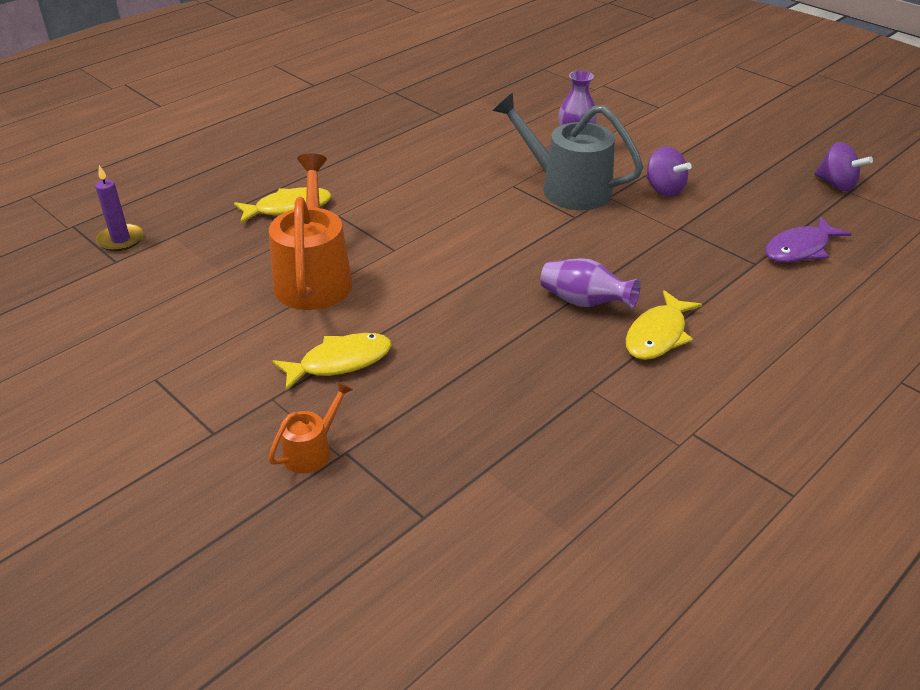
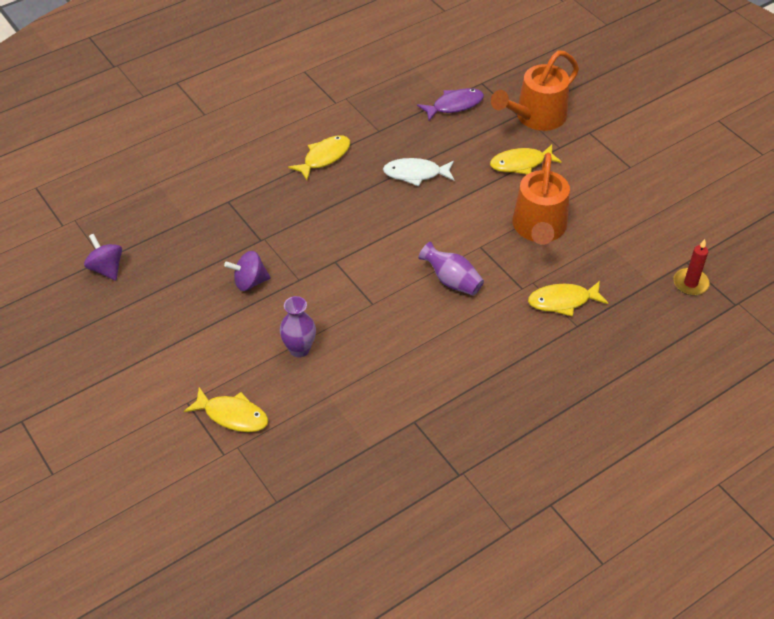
camera: 170 degrees left, 10 degrees up
purple candle [95,165,144,251] -> red candle [673,239,710,295]
orange watering can [268,381,353,474] -> orange watering can [491,50,579,131], size x2.04
grey watering can [493,93,643,210] -> none
purple vase [540,258,641,309] -> purple vase moved to [418,242,484,296]
purple spinning top [646,146,692,197] -> purple spinning top turned 75 degrees counterclockwise [224,251,271,291]
purple fish [765,217,851,263] -> purple fish moved to [417,88,484,121]
none -> yellow fish [184,387,268,432]
none -> white fish [383,158,455,187]

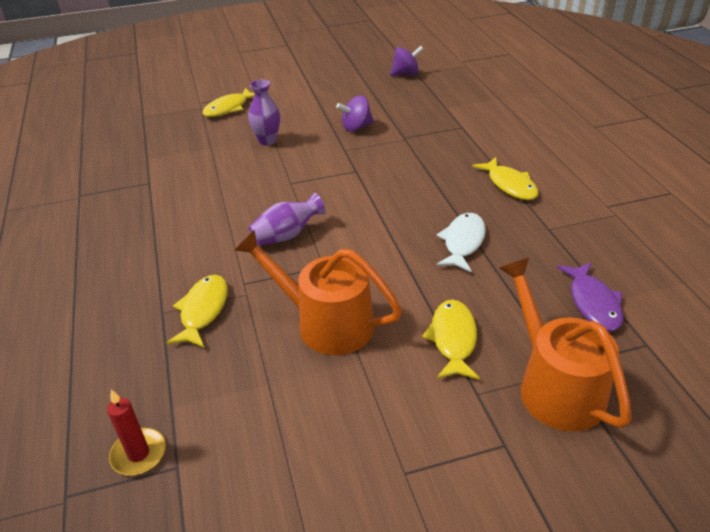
camera: 110 degrees right, 10 degrees down
purple spinning top [224,251,271,291] -> purple spinning top turned 120 degrees counterclockwise [336,95,374,132]

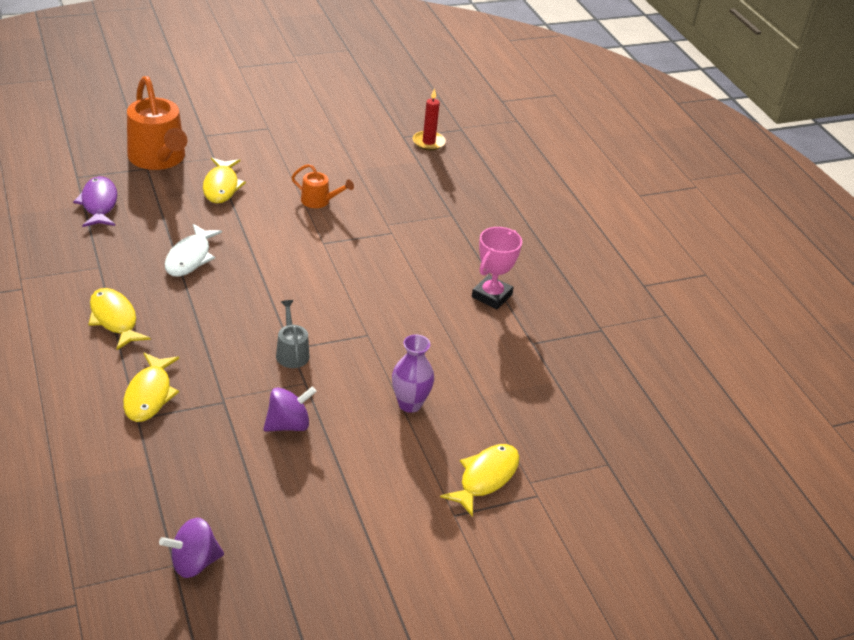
camera: 170 degrees right, 0 degrees up
yellow fish [166,275,228,348] -> yellow fish moved to [123,353,179,422]
orange watering can [234,230,402,355] -> orange watering can [292,164,354,208], size x0.49
purple vase [249,193,326,246] -> none
none -> grey watering can [276,300,310,368]
none -> pink trophy [472,227,522,309]

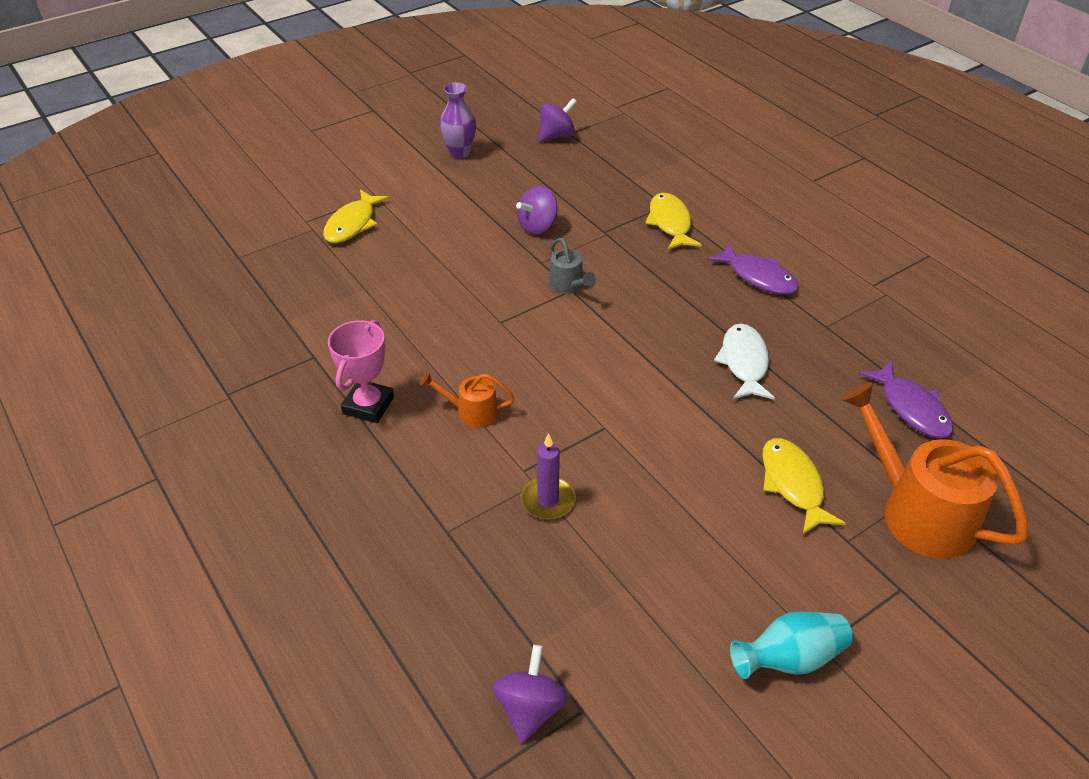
camera: 170 degrees right, 5 degrees up
yellow fish [89,288,151,350] -> purple fish [707,243,799,295]
orange watering can [292,164,354,208] -> orange watering can moved to [420,372,515,428]
purple vase [392,334,434,413] -> purple vase moved to [440,83,476,159]
red candle [413,88,446,150] -> purple spinning top [493,645,568,744]
none -> purple candle [521,433,576,520]
none -> turquoise vase [730,611,853,679]

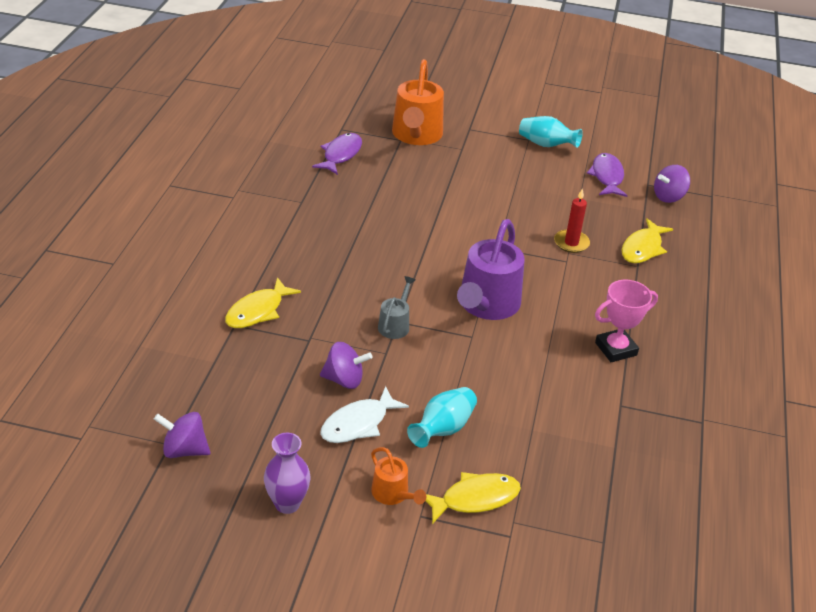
camera: 135 degrees left, 5 degrees down
orange watering can [420,372,515,428] -> orange watering can moved to [371,447,426,505]
purple candle [521,433,576,520] -> red candle [554,188,590,253]
purple fish [707,243,799,295] -> purple fish moved to [587,153,628,197]
white fish [714,324,775,399] -> white fish moved to [320,386,409,443]
yellow fish [762,438,846,534] -> yellow fish moved to [622,218,673,263]
none -> turquoise vase [407,387,477,448]
none -> purple watering can [457,219,525,320]

